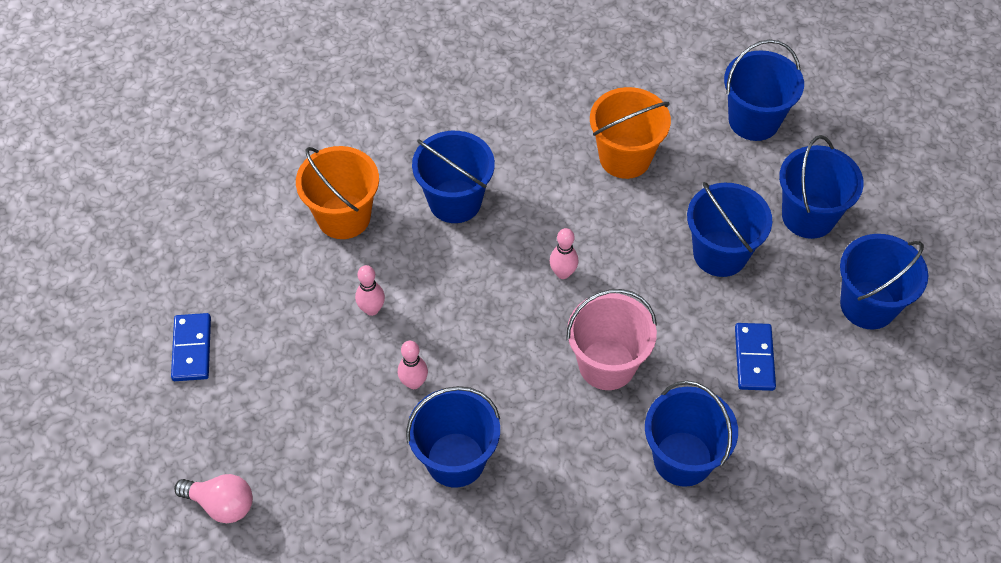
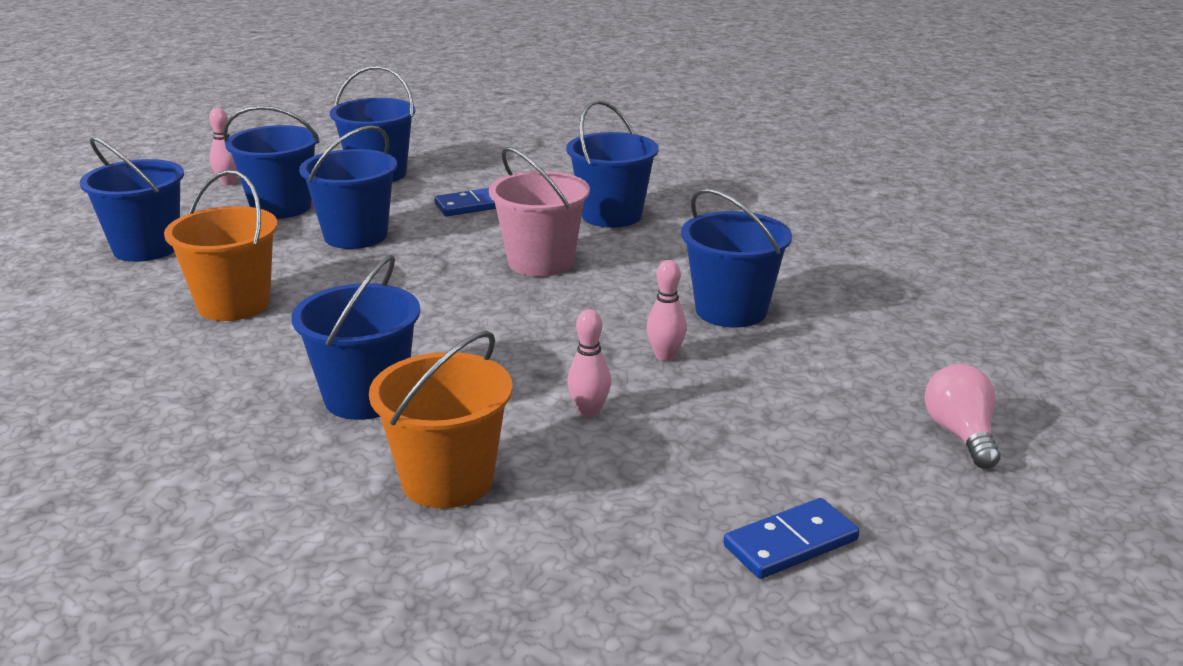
camera: 115 degrees left, 30 degrees down
pink bowling pin [550,228,579,279] -> pink bowling pin moved to [209,108,237,185]

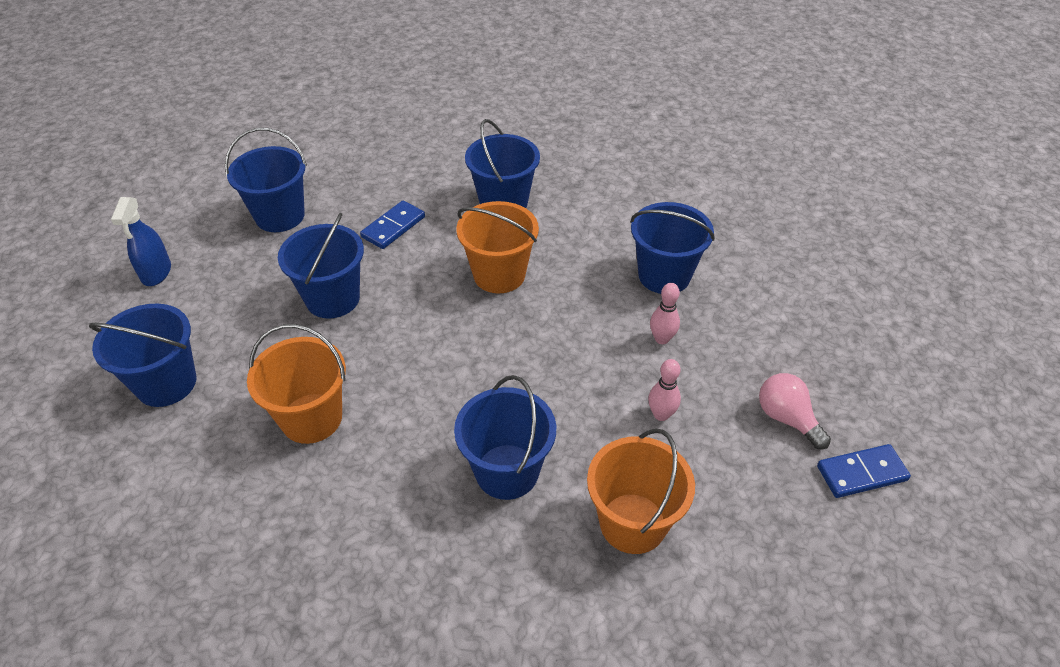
camera: 30 degrees left, 20 degrees up
pink bowling pin [209,108,237,185] -> blue spray bottle [111,197,171,286]
blue bucket [223,106,320,219] -> none
pink bucket [489,147,590,277] -> orange bucket [456,201,539,293]
blue domino [724,498,859,579] -> blue domino turned 45 degrees clockwise [817,444,911,498]
pink light bulb [925,364,1001,468] -> pink light bulb moved to [759,373,831,449]

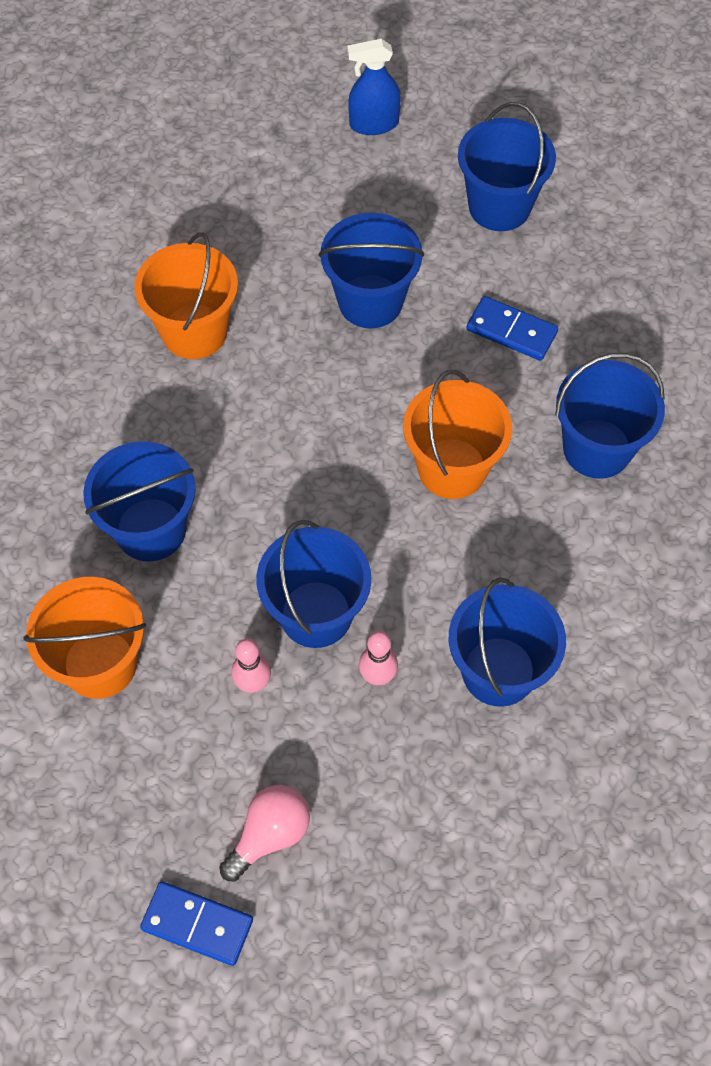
camera: 80 degrees right, 15 degrees up
blue bucket [89,304,196,407] -> blue bucket moved to [256,520,371,648]
blue domino [817,444,911,498] -> blue domino turned 45 degrees counterclockwise [140,881,253,966]

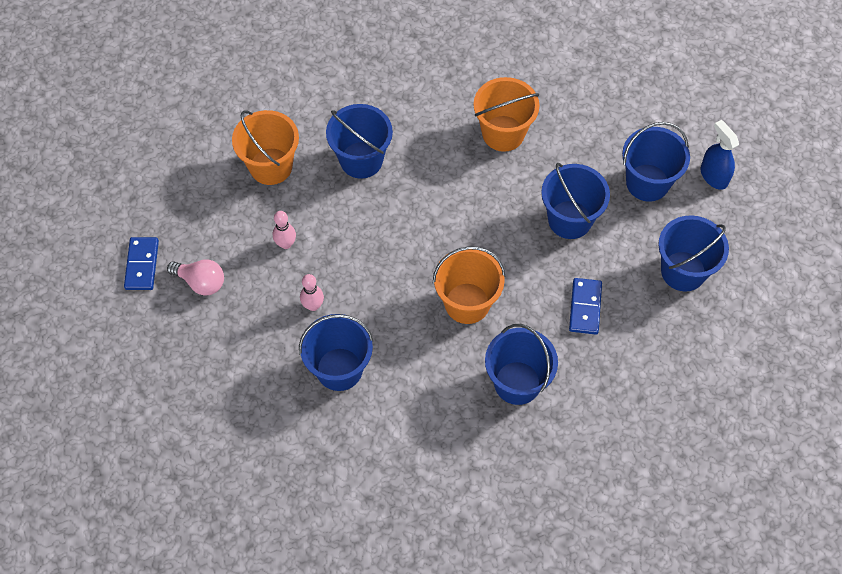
camera: 70 degrees right, 0 degrees up
blue bucket [256,520,371,648] -> blue bucket moved to [622,122,690,202]

